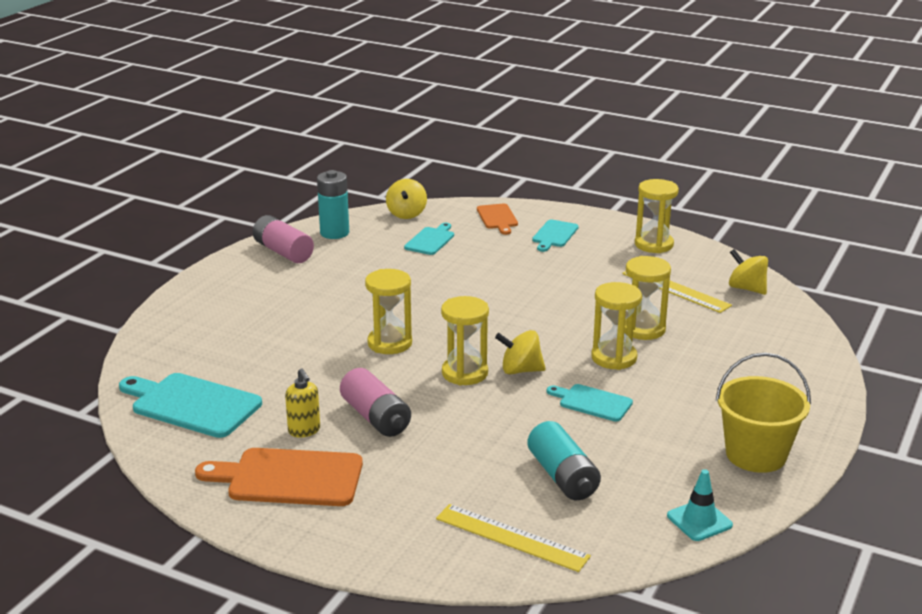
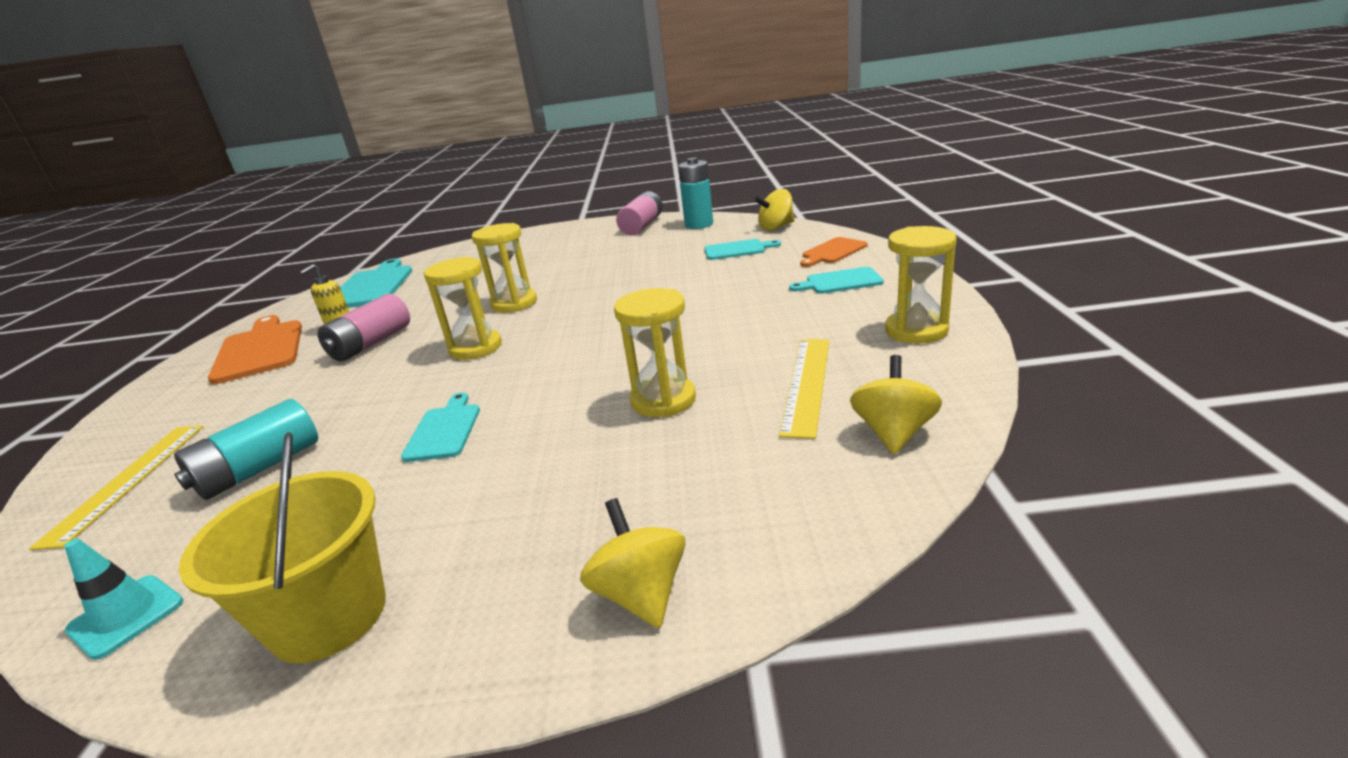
camera: 65 degrees right, 0 degrees up
yellow spinning top [495,330,546,374] -> yellow spinning top moved to [580,498,686,628]
yellow hourglass [591,282,642,370] -> none

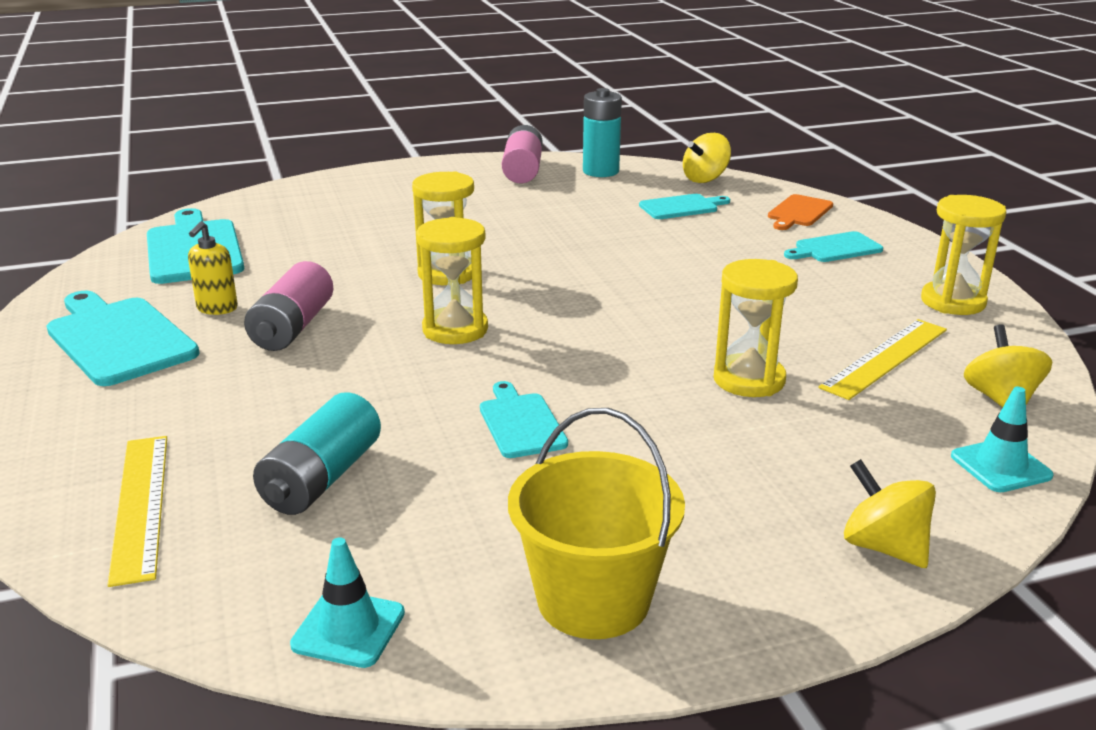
camera: 20 degrees left, 0 degrees up
orange cutting board [208,315,302,384] -> turquoise cutting board [46,291,199,386]
yellow ruler [779,339,829,439] -> yellow ruler turned 45 degrees clockwise [818,319,947,400]
none -> turquoise traffic cone [951,387,1054,492]

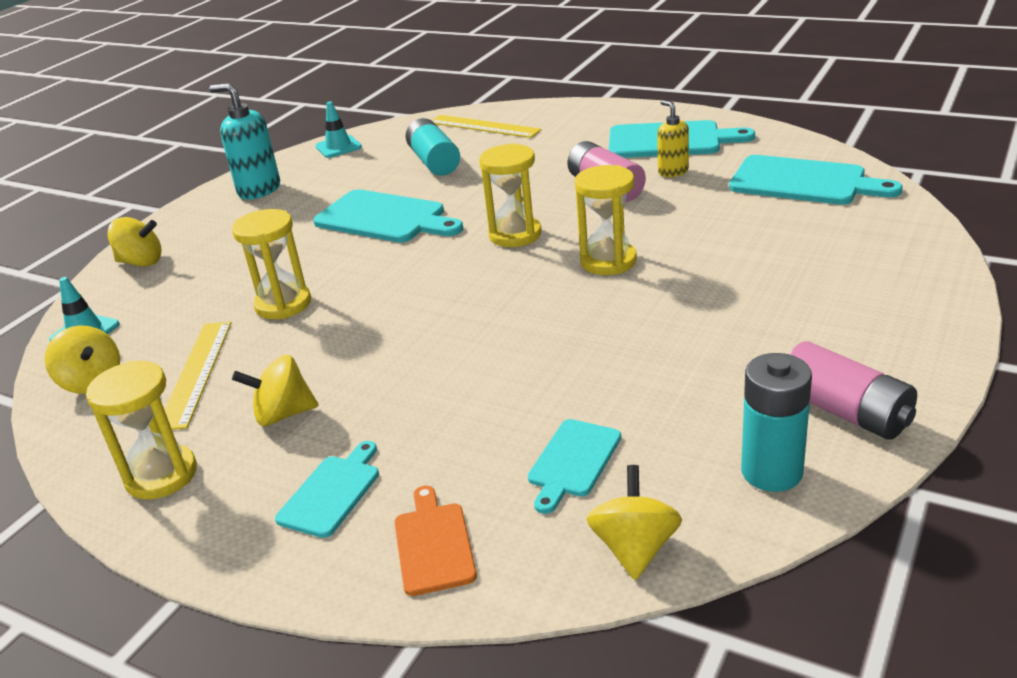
camera: 140 degrees right, 5 degrees up
turquoise cutting board [480,381,568,458] -> turquoise cutting board [313,189,463,242], size x1.75
yellow bucket [508,408,685,639] -> turquoise soap dispenser [210,83,280,200]
none -> yellow spinning top [232,355,319,426]

